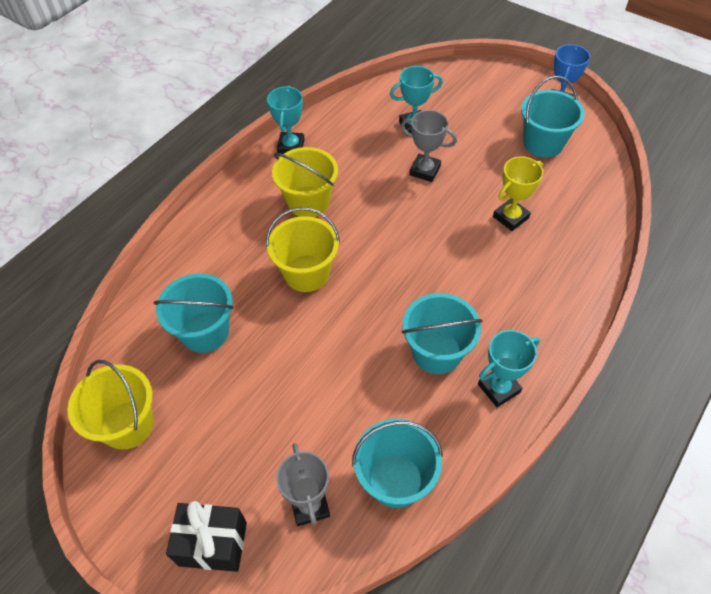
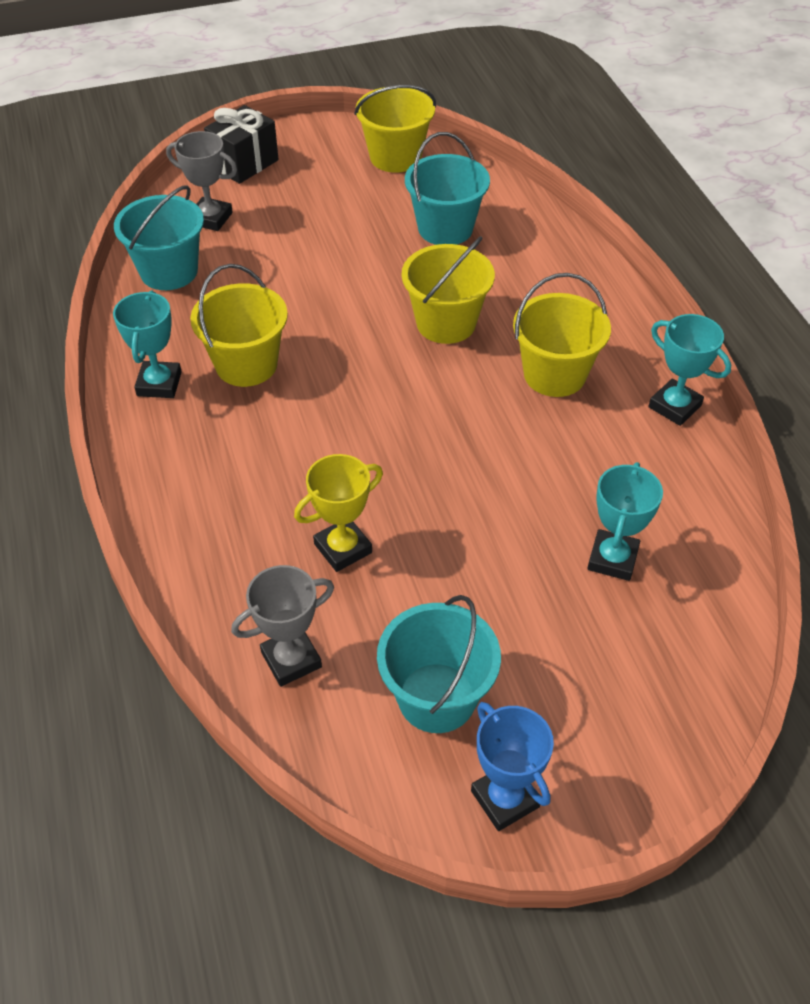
camera: 125 degrees right, 5 degrees down
grey trophy [401,110,457,182] -> grey trophy moved to [231,565,334,687]
turquoise bucket [402,293,482,374] -> yellow bucket [190,264,288,387]
yellow trophy [493,156,543,231] -> yellow trophy turned 60 degrees clockwise [294,454,383,572]

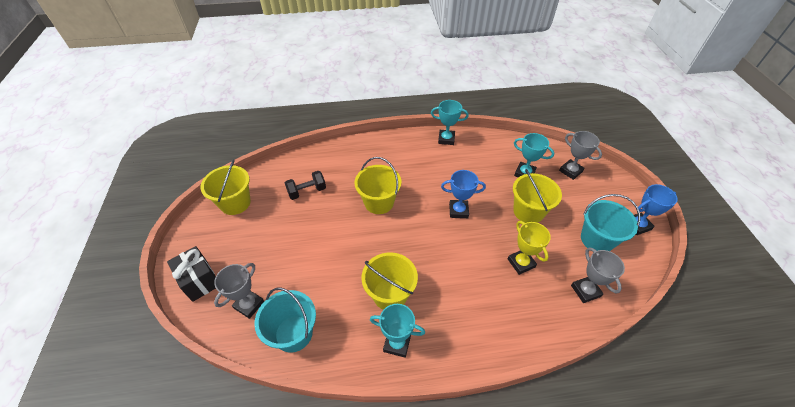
camera: 80 degrees left, 0 degrees up
turquoise bucket [405,132,490,245] -> black dumbbell [285,171,326,200]
yellow bucket [513,273,611,397] -> yellow bucket moved to [513,169,562,223]
turquoise trophy [649,314,731,426] -> turquoise trophy turned 45 degrees clockwise [431,100,469,145]
none -> blue trophy [441,170,486,218]
none -> grey trophy [559,131,602,180]

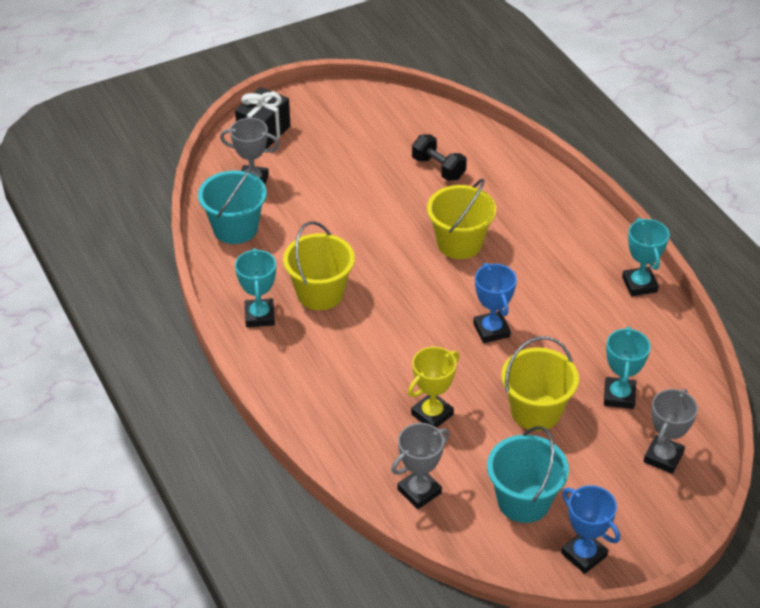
camera: 70 degrees right, 5 degrees down
yellow bucket [200,159,251,215] -> none

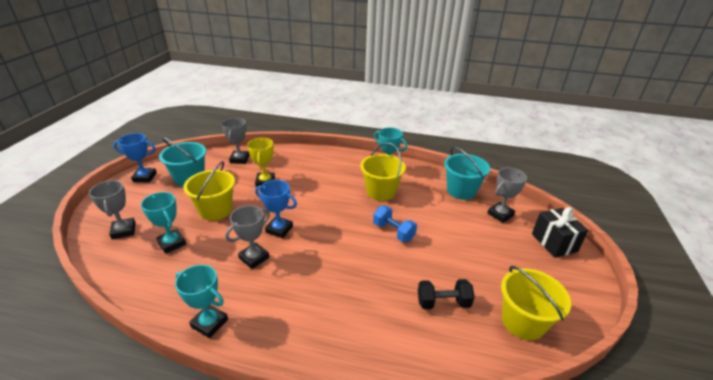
camera: 130 degrees right, 10 degrees down
yellow bucket [427,179,496,259] -> yellow bucket moved to [501,266,571,340]
none -> grey trophy [225,205,270,269]
none -> blue dumbbell [373,206,417,242]

